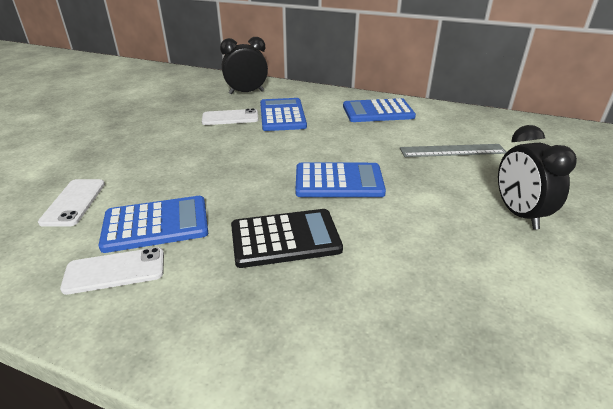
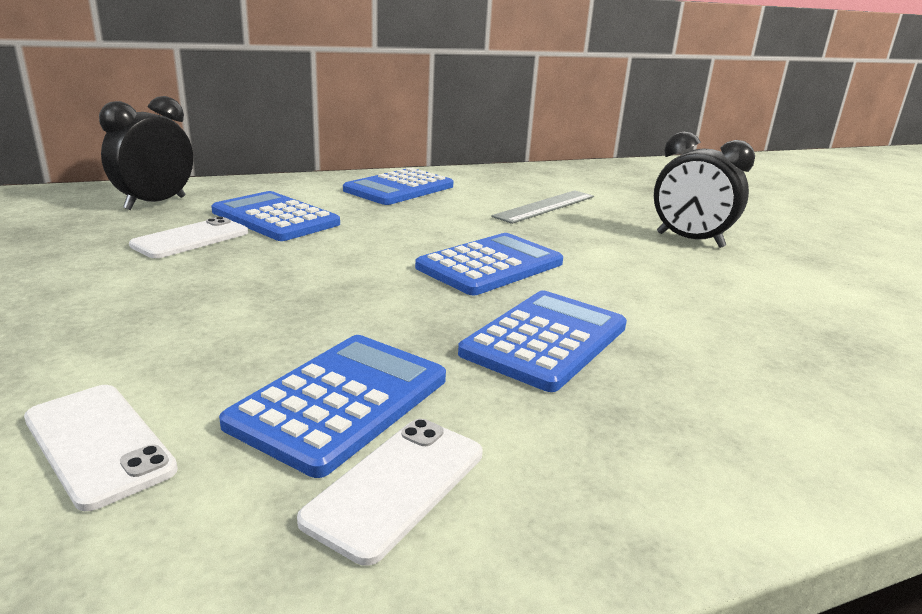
camera: 45 degrees left, 10 degrees down
black calculator [231,209,343,268] -> blue calculator [458,290,627,392]

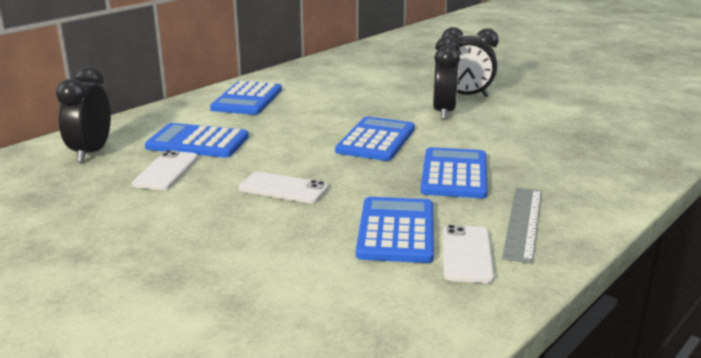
camera: 25 degrees left, 0 degrees up
white phone [24,385,178,511] -> white phone moved to [239,172,328,203]
grey ruler [491,190,594,224] -> grey ruler moved to [502,187,541,264]
none -> black clock [433,36,460,120]

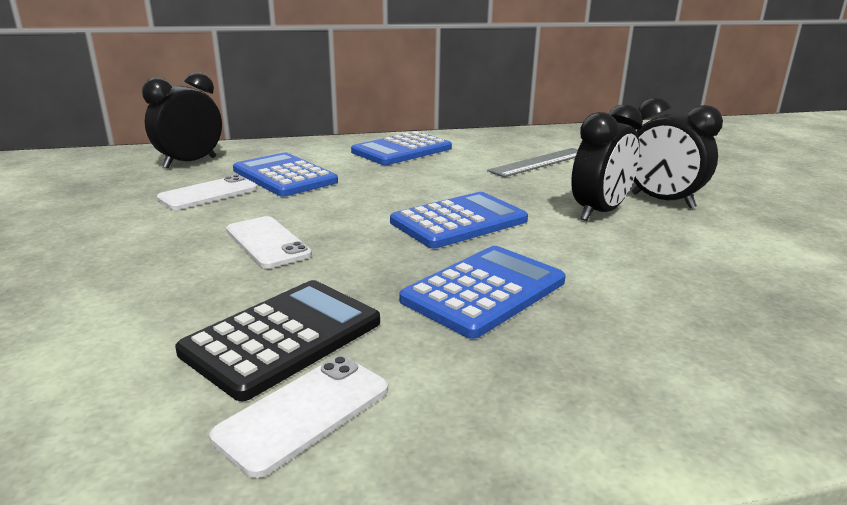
camera: 35 degrees right, 0 degrees up
blue calculator [356,197,434,263] -> black calculator [175,280,380,401]
grey ruler [502,187,541,264] -> grey ruler moved to [487,148,578,177]

